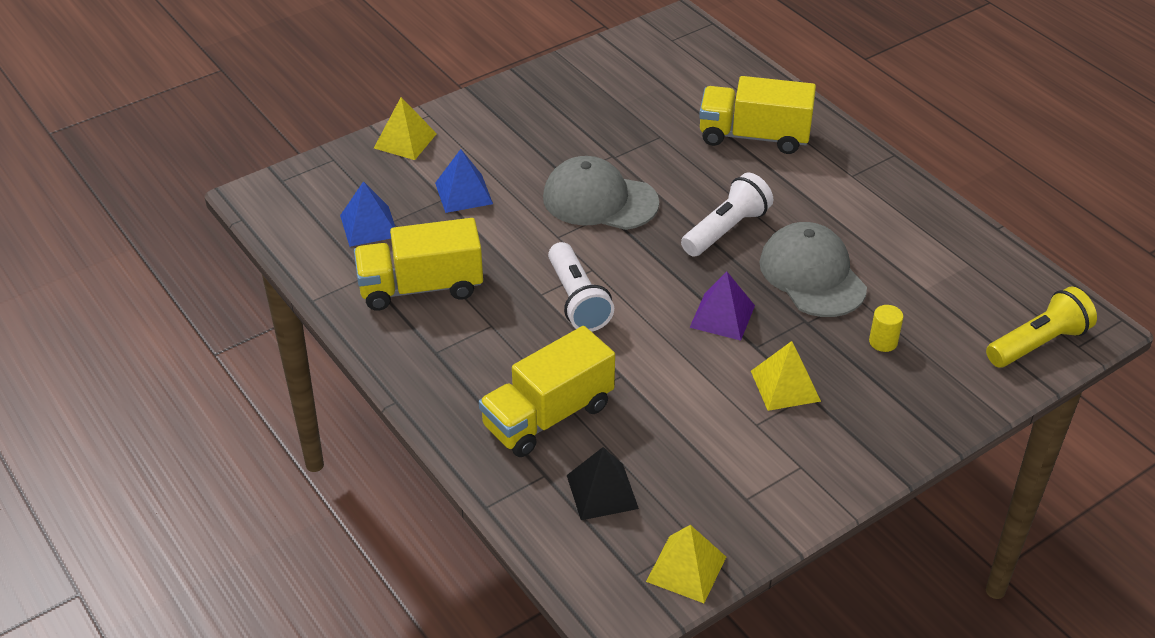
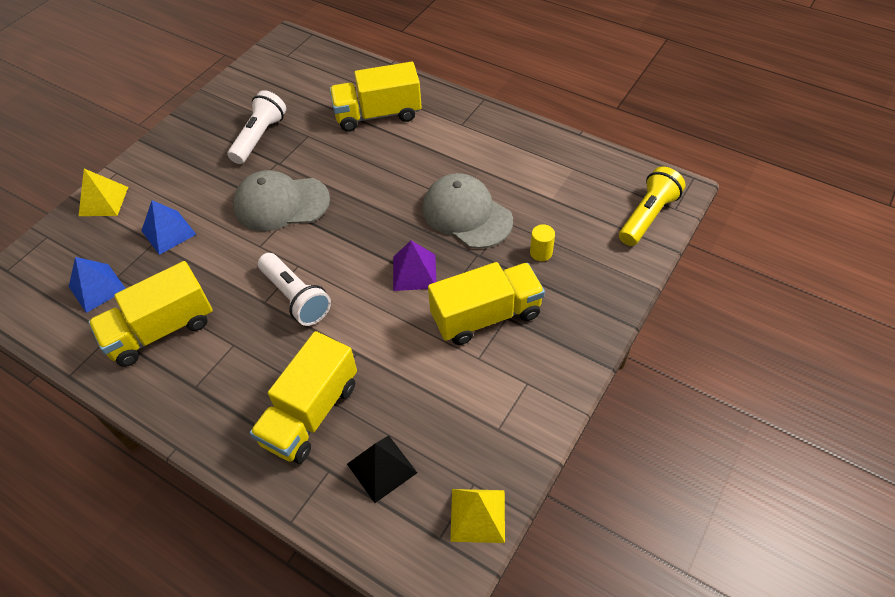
camera: 20 degrees left, 10 degrees up
white flashlight [681,173,773,257] -> white flashlight moved to [228,90,286,164]
yellow pyramid [751,341,821,411] -> yellow truck [428,262,545,345]

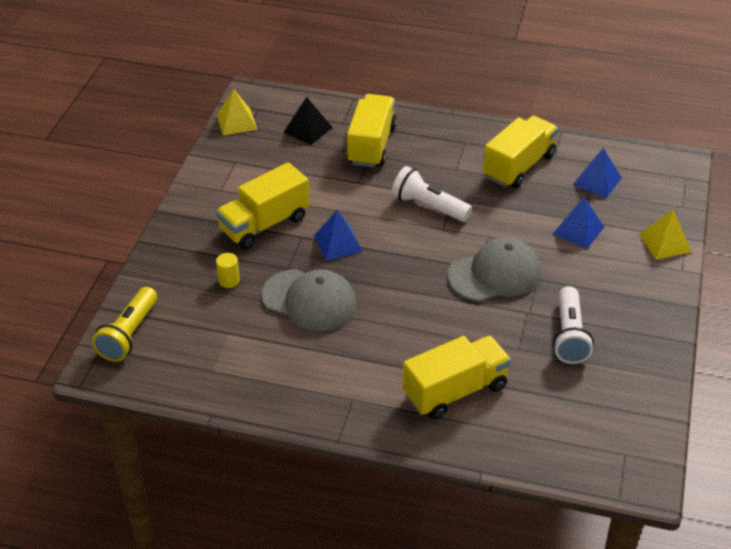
camera: 160 degrees right, 10 degrees down
purple pyramid [393,241,437,291] -> blue pyramid [314,209,363,261]

